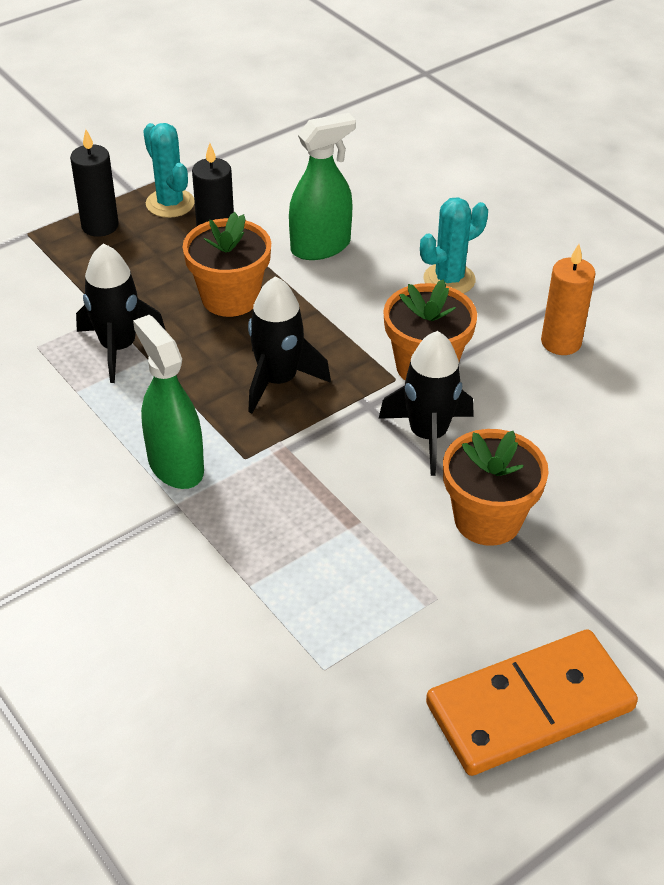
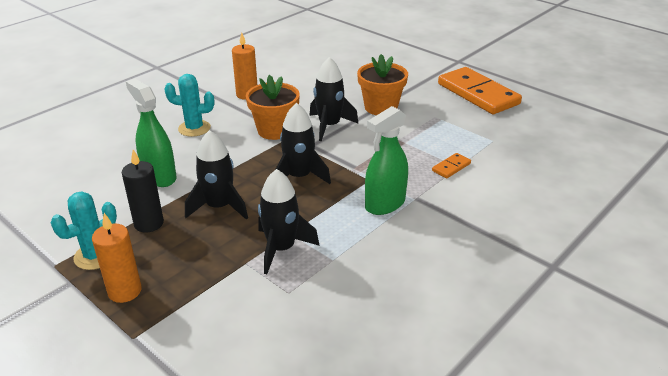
camera: 100 degrees left, 10 degrees down
black candle [70,129,119,237] -> orange candle [92,213,142,303]
orange flower pot [183,212,271,317] -> black rocket [185,130,248,220]
turquoise cactus [420,197,488,294] -> turquoise cactus turned 45 degrees counterclockwise [164,74,214,137]
none -> orange domino [432,153,471,178]

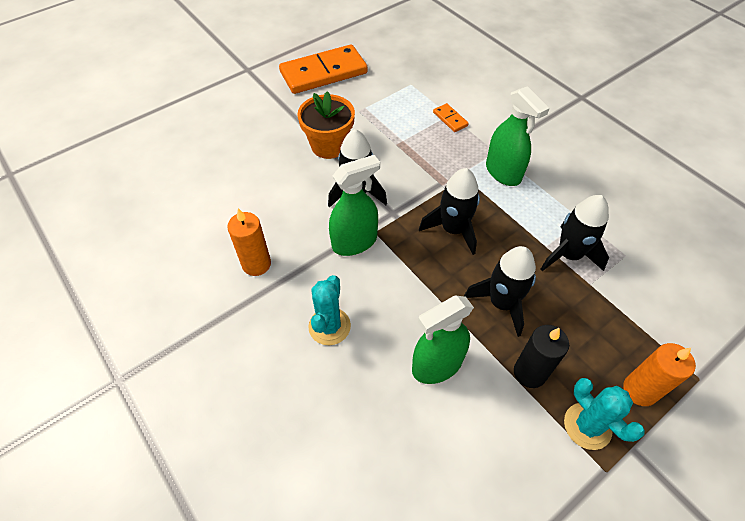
camera: 80 degrees left, 20 degrees up
orange flower pot [246,75,300,140] -> green spray bottle [329,155,380,256]

